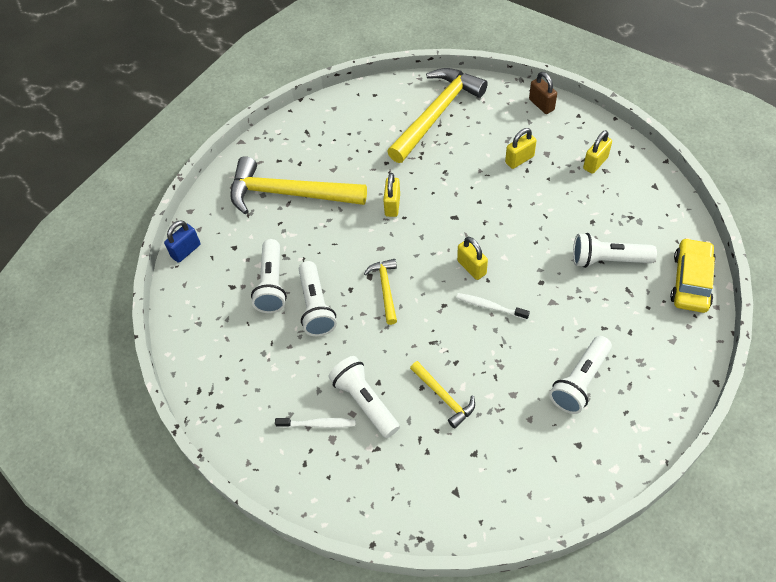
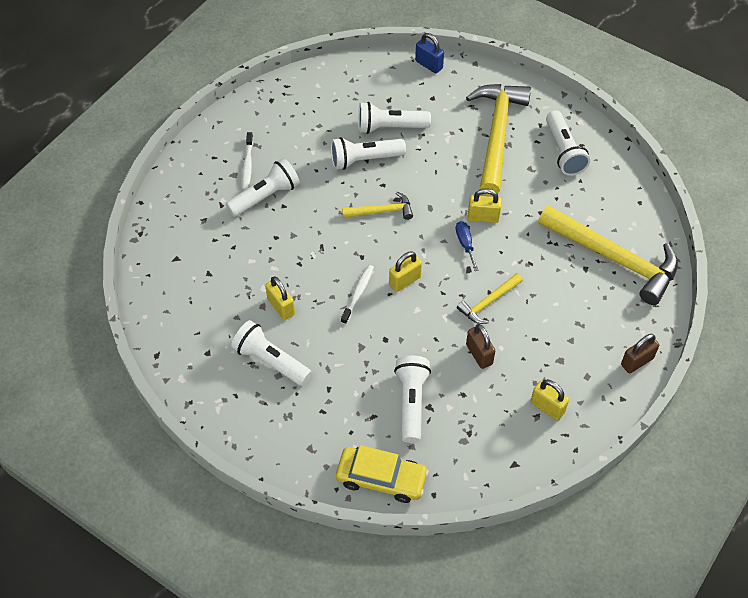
camera: 85 degrees right, 0 degrees up
yellow hammer [410,361,475,429] -> yellow hammer moved to [457,273,523,324]
yellow padlock [505,128,537,169] -> yellow padlock moved to [266,276,295,320]
none -> blue screwdriver [455,221,479,271]
none -> brown padlock [466,324,495,369]
none -> white flashlight [546,110,590,176]

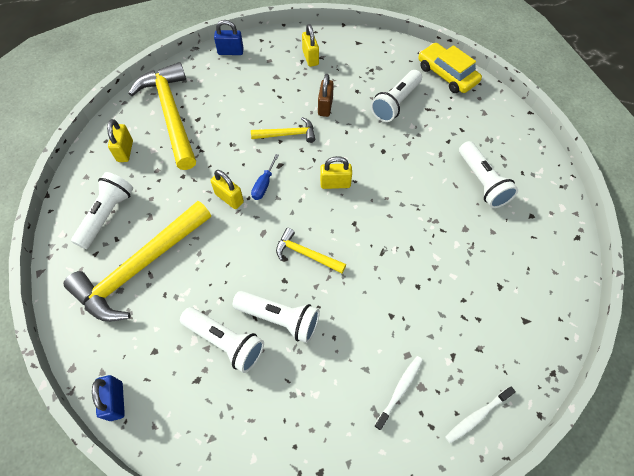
camera: 145 degrees left, 5 degrees up
white flashlight [226,158,300,217] -> none
yellow padlock [266,276,295,320] -> yellow padlock moved to [107,119,133,162]
white toothbrush [341,265,374,324] -> white toothbrush moved to [445,387,516,443]
brown padlock [621,334,659,373] -> blue padlock [214,20,244,55]

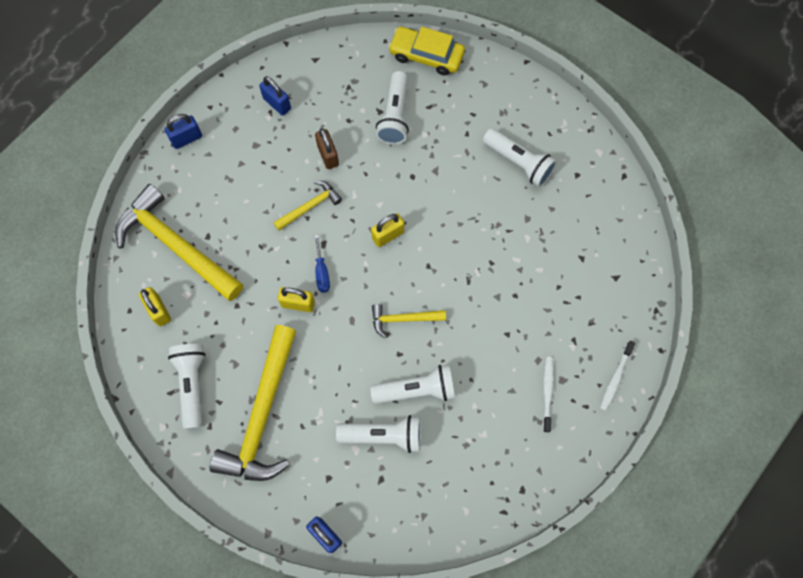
camera: 30 degrees left, 10 degrees up
yellow padlock [302,24,319,67] -> blue padlock [259,76,291,116]

